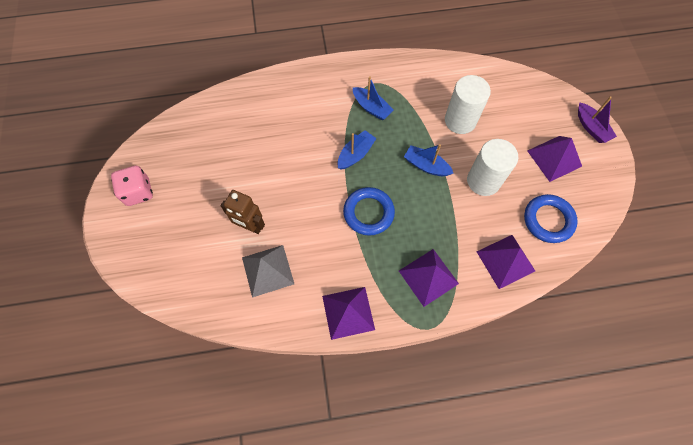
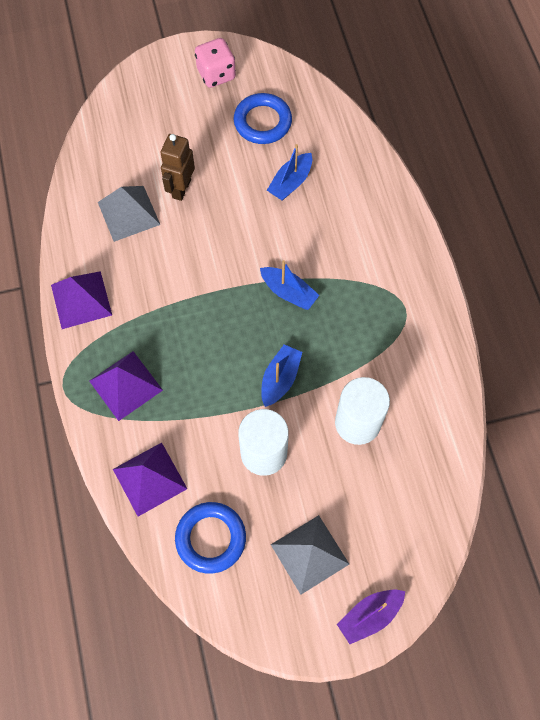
camera: 85 degrees right, 0 degrees up
blue ring [343,187,395,236] -> blue ring moved to [233,93,292,144]
blue boat [353,76,394,120] -> blue boat moved to [267,144,312,201]
purple pyramid [527,136,582,182] -> grey pyramid [271,515,349,595]

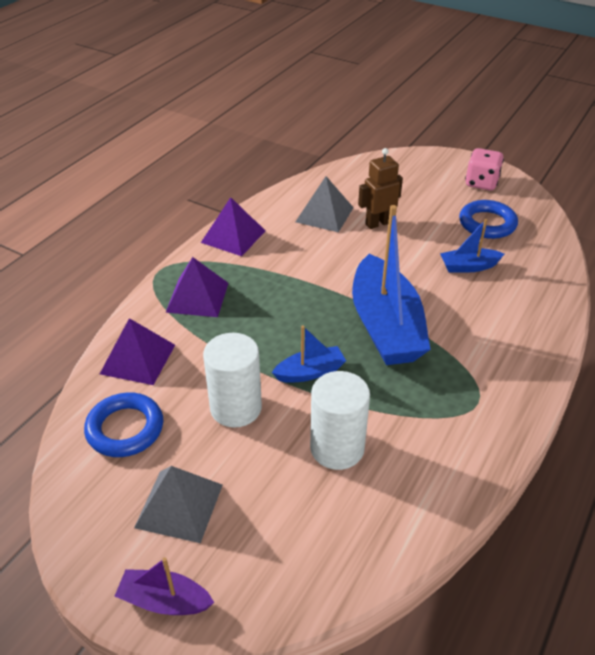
camera: 45 degrees right, 25 degrees down
blue boat [260,260,320,310] -> blue boat [352,205,431,365], size x2.12

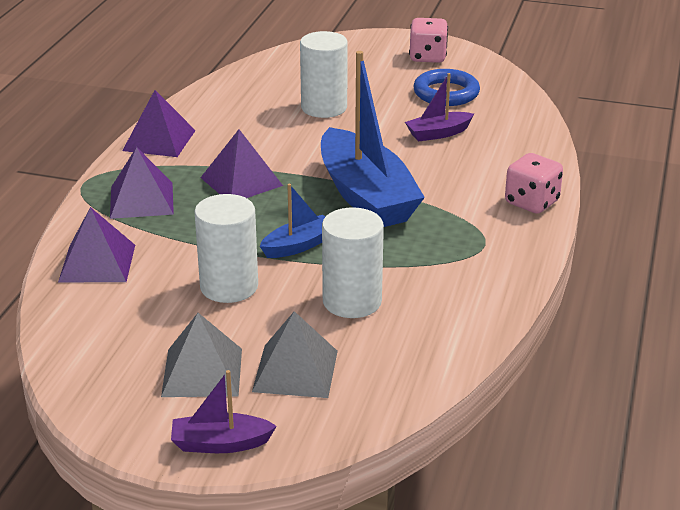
camera: 15 degrees left, 10 degrees down
blue ring [84,392,163,457] -> none
grey pyramid [295,176,354,232] -> grey pyramid moved to [252,311,338,398]
brown robot [358,148,403,229] -> white cylinder [300,31,348,118]
blue boat [440,219,504,273] -> purple boat [405,73,474,142]
none -> purple pyramid [200,129,283,198]
none -> pink dice [505,153,563,214]

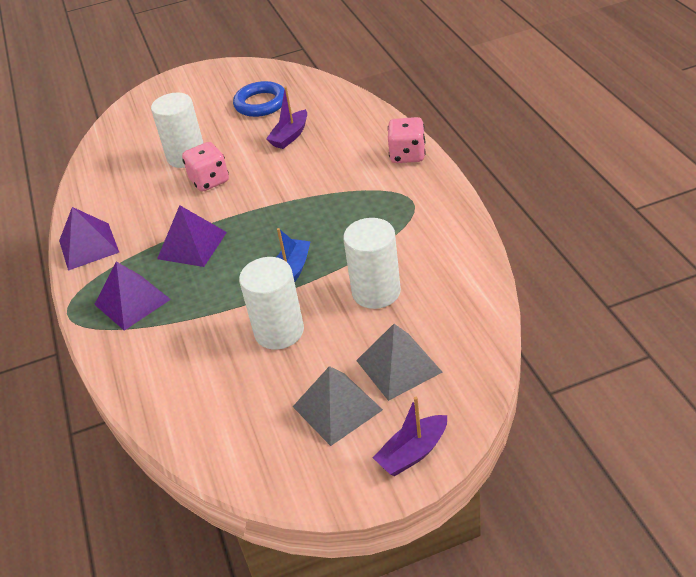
camera: 30 degrees left, 10 degrees up
purple pyramid [58,207,135,282] -> none
blue boat [321,51,425,227] -> none
pink dice [409,18,448,63] -> pink dice moved to [182,142,229,192]

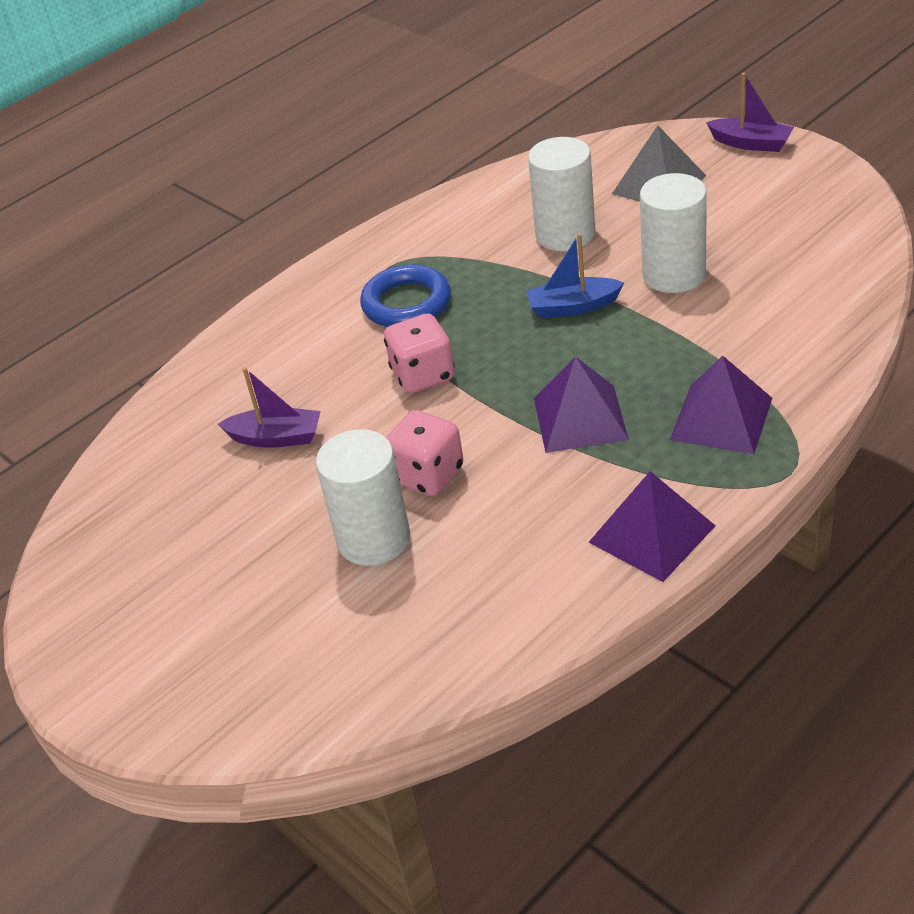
camera: 115 degrees left, 0 degrees up
blue ring [233,81,285,117] -> blue ring moved to [360,264,451,327]
grey pyramid [293,366,383,446] -> none
pink dice [388,117,426,163] -> pink dice moved to [384,313,455,393]

